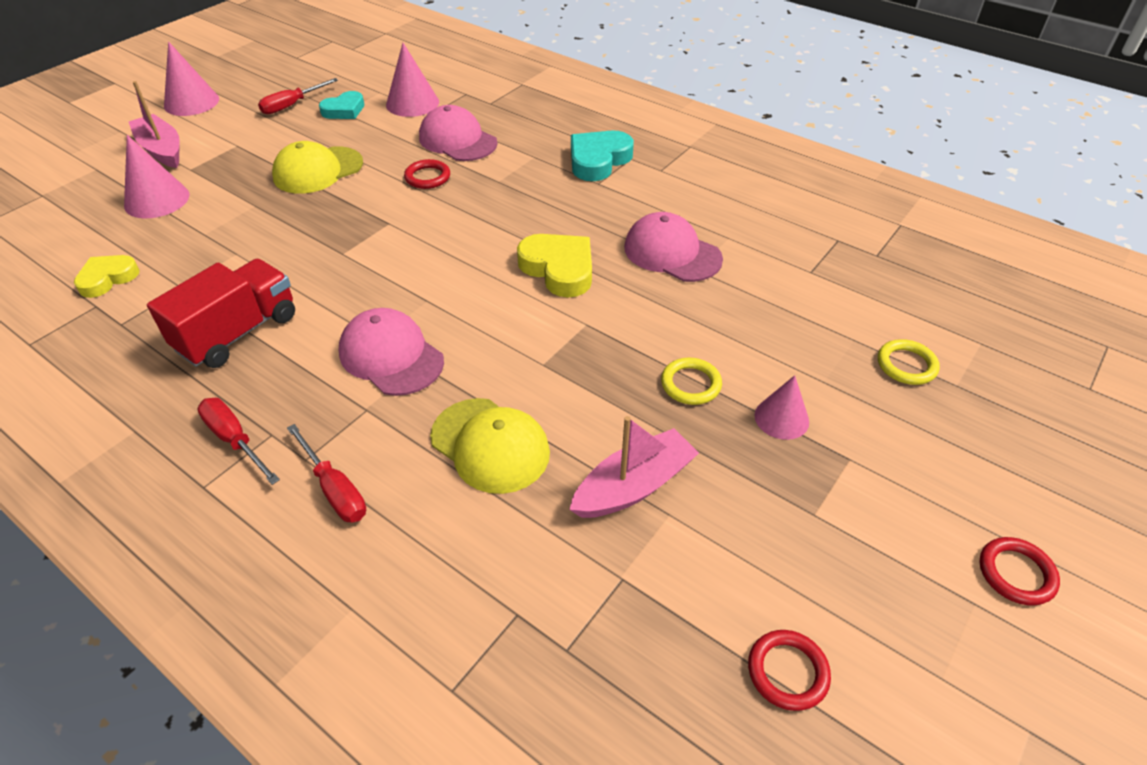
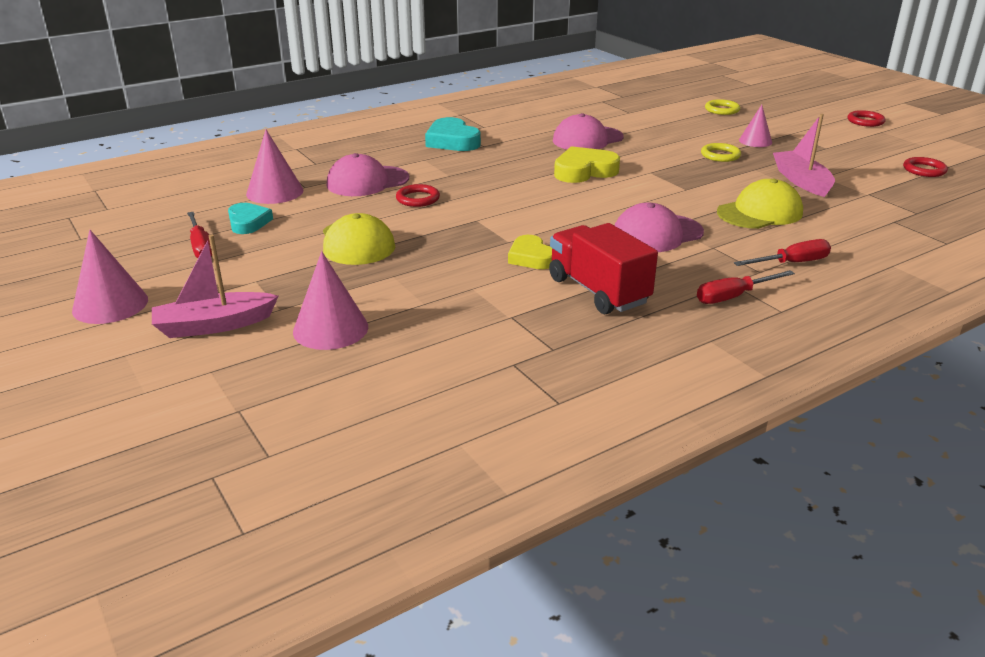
camera: 70 degrees left, 15 degrees down
yellow heart [74,255,140,298] -> yellow heart moved to [508,235,552,269]

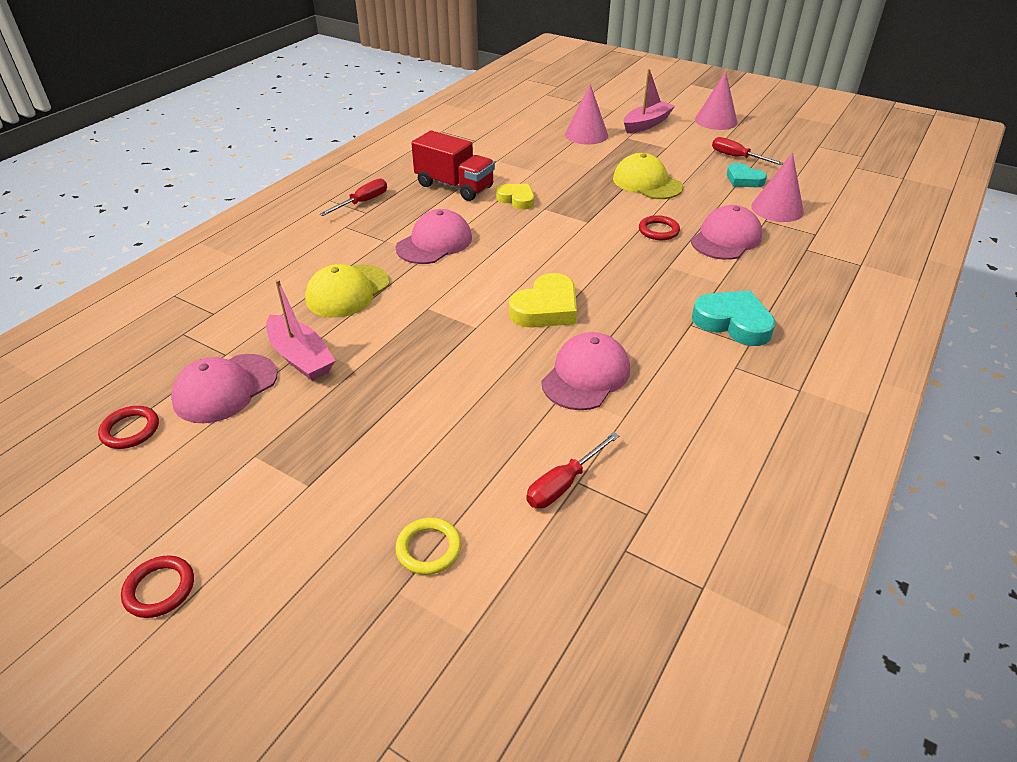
camera: 155 degrees right, 10 degrees up
yellow ring [701,143,741,162] -> none
red screwdriver [734,239,831,266] -> red screwdriver moved to [526,432,619,508]
pink cone [739,105,772,147] -> none
none -> pink cap [171,354,278,423]

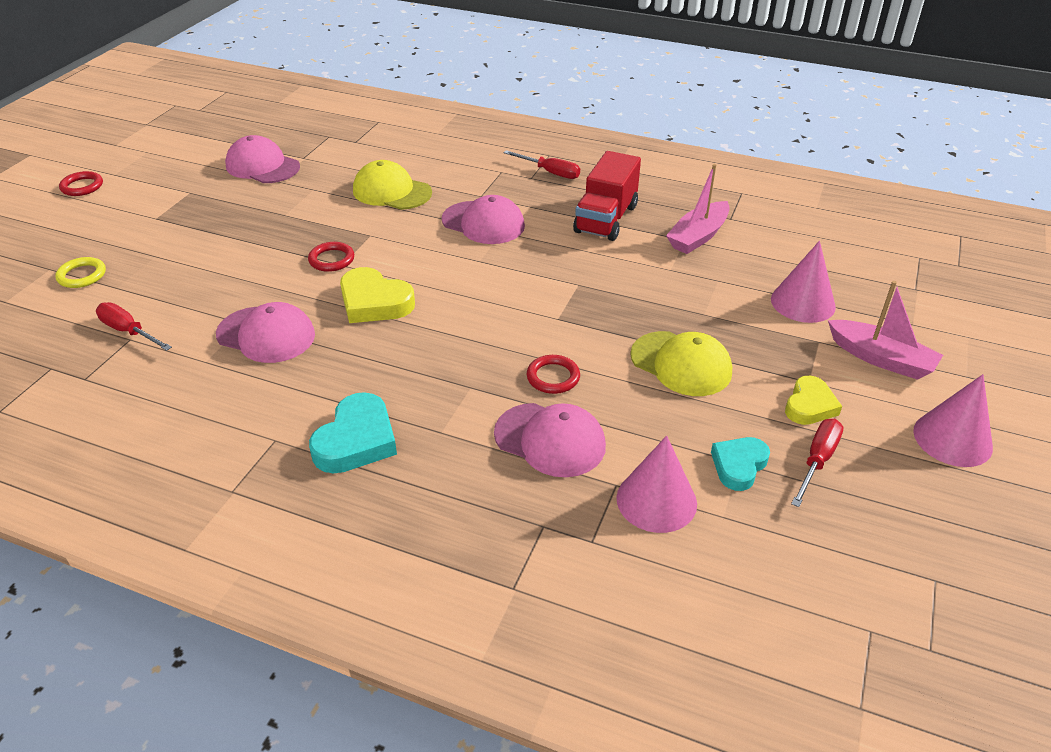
camera: 80 degrees right, 0 degrees up
red ring [98,406,159,449] -> red ring moved to [308,242,354,272]
pink boat [266,279,335,381] -> pink boat moved to [666,164,730,254]
yellow heart [496,184,534,210] -> yellow heart moved to [785,376,842,425]
yellow cap [613,153,683,199] -> yellow cap turned 90 degrees clockwise [630,331,732,396]

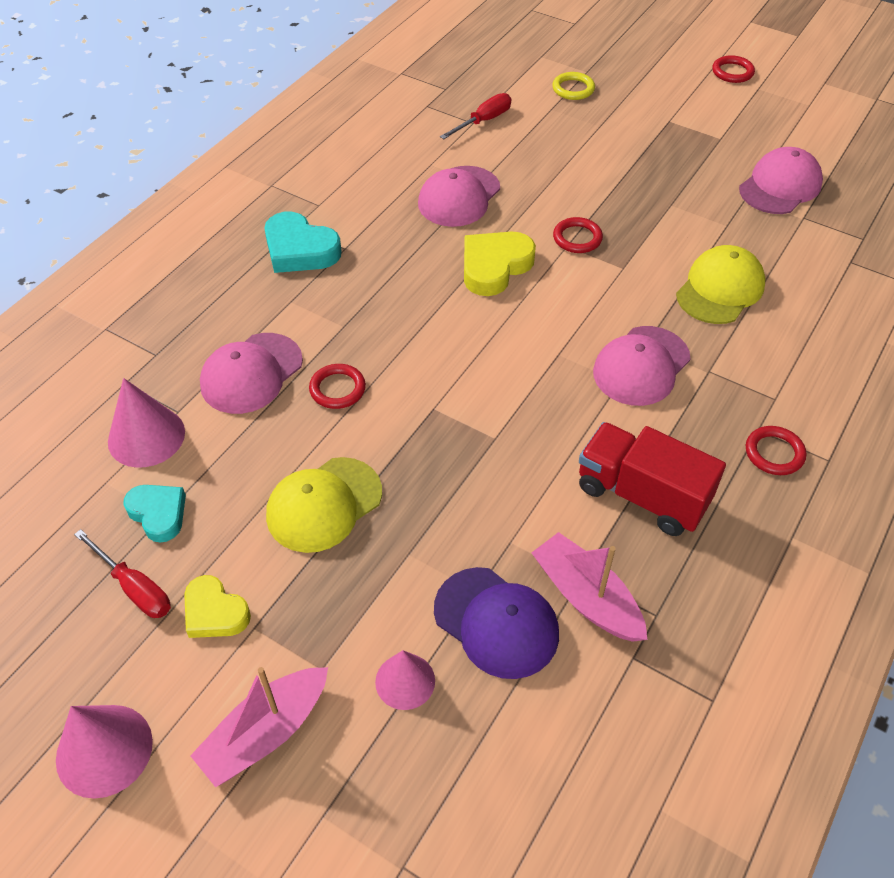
camera: 100 degrees right, 10 degrees up
red screwdriver [504,150,580,179] -> red ring [746,426,806,475]
pink cone [771,241,836,323] -> pink cone [375,650,435,710], size x0.66
none -> purple cap [434,567,559,679]

